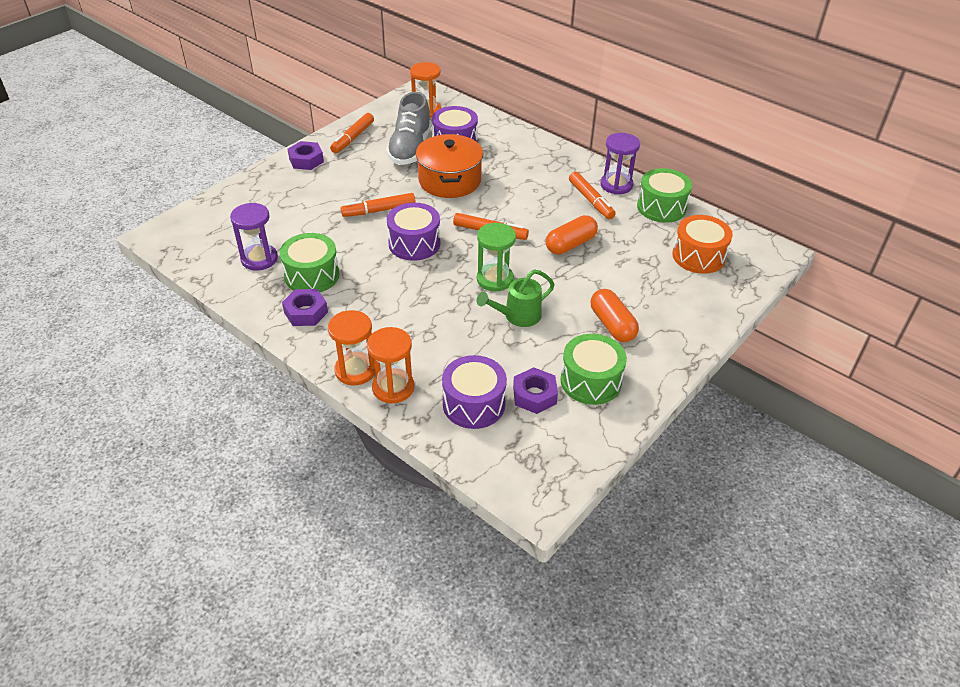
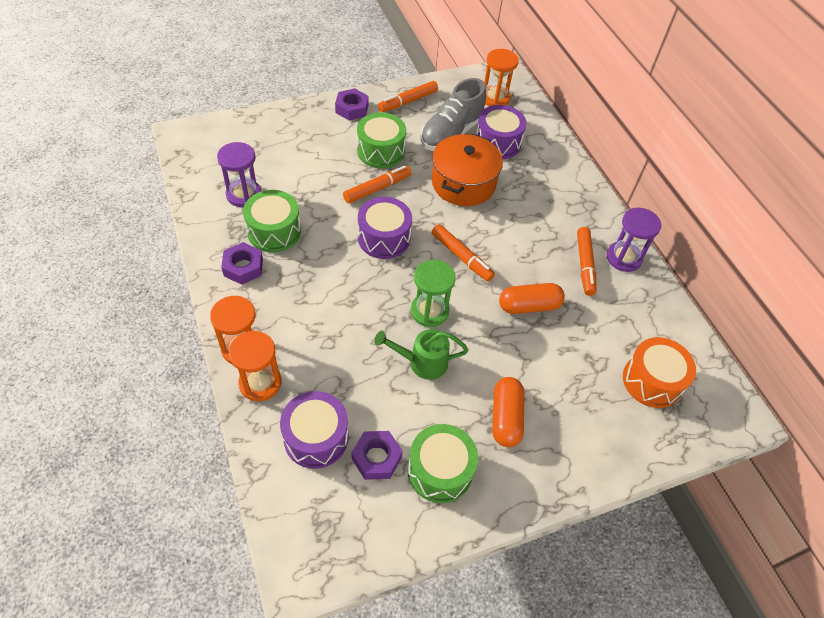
camera: 25 degrees right, 10 degrees up
orange marker [341,193,416,217] -> orange marker turned 135 degrees clockwise [343,165,411,203]
green drum [637,168,692,223] -> green drum moved to [357,112,406,168]

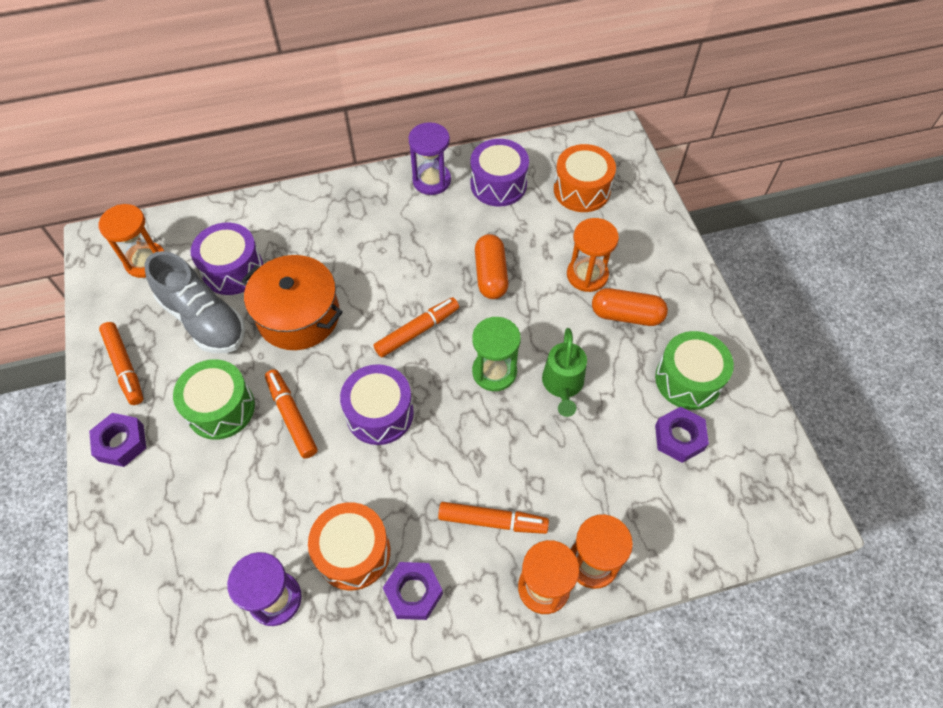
camera: 80 degrees left, 5 degrees up
green drum [243,190,301,252] -> orange drum [308,502,390,590]
purple drum [280,391,349,469] -> purple drum moved to [470,139,529,207]
orange marker [577,227,597,296] -> orange marker moved to [438,502,549,534]
none -> orange hourglass [567,218,619,292]

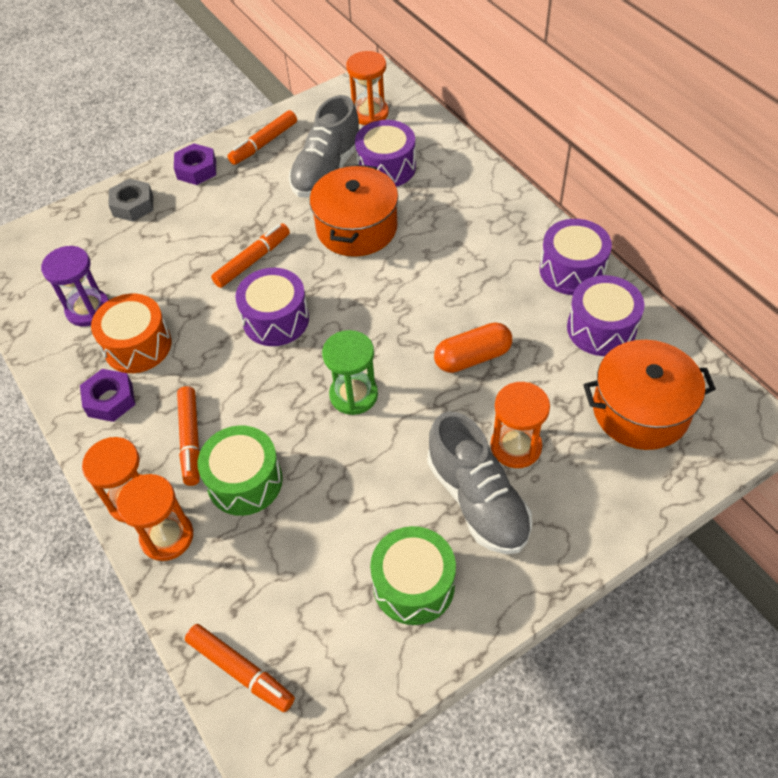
camera: 75 degrees right, 5 degrees down
green drum [173,359,255,440] -> green drum moved to [197,425,283,516]
orange marker [373,297,459,357] -> orange marker moved to [185,624,295,712]
purple hourglass [408,122,451,195] -> purple drum [540,219,612,295]
green watering can [542,328,587,417] -> none
orange drum [554,144,616,212] -> orange pot [583,340,716,450]
orange capsule [592,288,668,326] -> grey shoe [427,411,532,554]
purple nut [655,407,709,463] -> none
none -> grey nut [108,179,153,222]

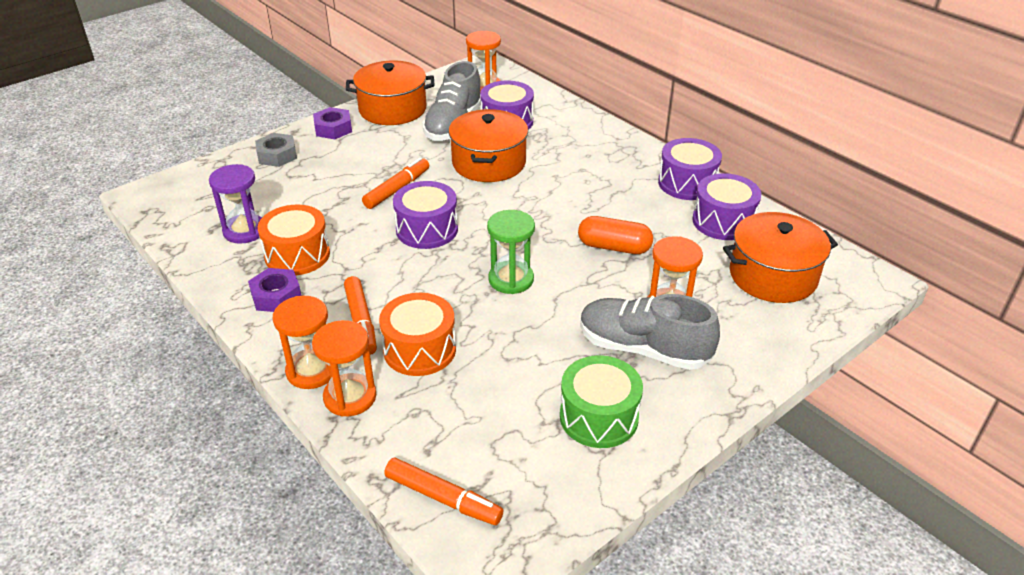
camera: 10 degrees left, 15 degrees down
green drum [197,425,283,516] -> orange drum [379,293,456,376]
orange marker [227,110,297,165] -> orange pot [346,61,435,125]
grey shoe [427,411,532,554] -> grey shoe turned 150 degrees clockwise [580,294,720,370]
orange capsule [434,322,512,373] -> orange capsule turned 45 degrees clockwise [578,216,653,254]

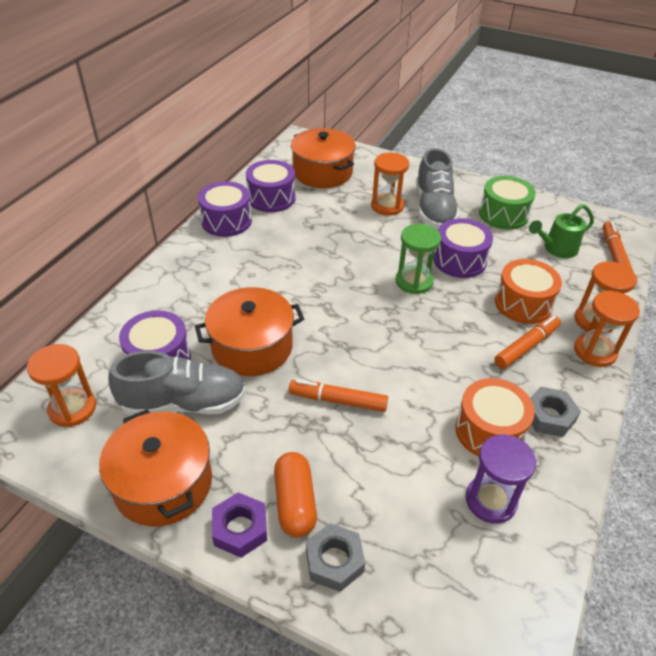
camera: 115 degrees left, 5 degrees up
purple nut [248,268,301,312] -> grey nut [530,387,581,437]
purple drum [393,181,458,249] -> purple drum moved to [433,218,493,278]
orange capsule [578,216,653,254] -> orange capsule moved to [274,452,317,537]
none -> green watering can [529,204,594,258]

